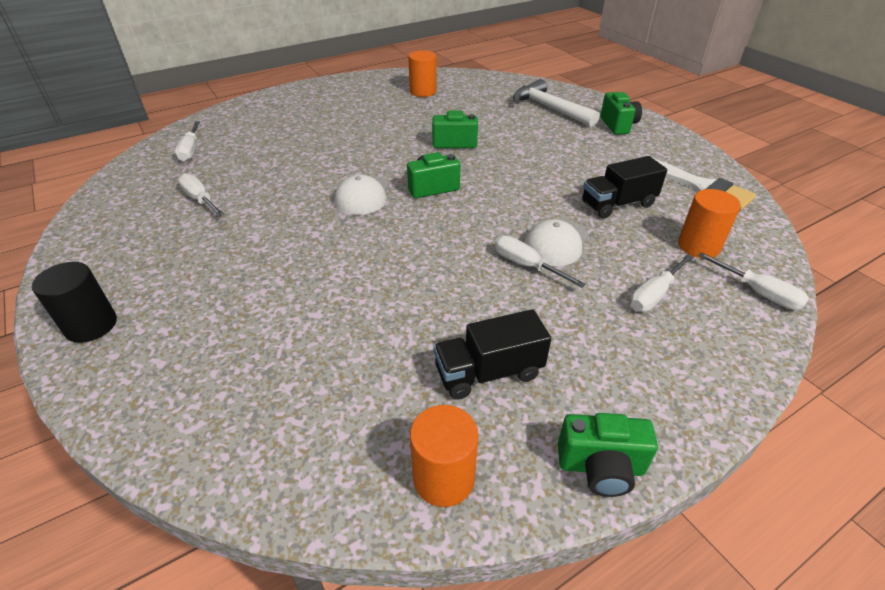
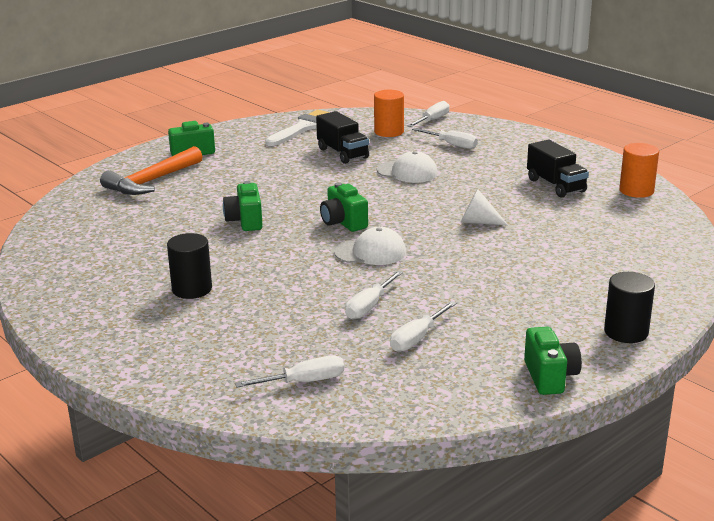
camera: 100 degrees left, 15 degrees down
orange cylinder [408,50,437,97] -> none
white screwdriver [495,236,586,288] -> white screwdriver moved to [345,271,403,319]
white hammer [513,79,600,128] -> orange hammer [100,146,203,195]
green camera [558,413,658,497] -> green camera moved to [524,327,582,395]
none -> black cylinder [167,233,212,299]
none -> white cone [460,189,508,225]

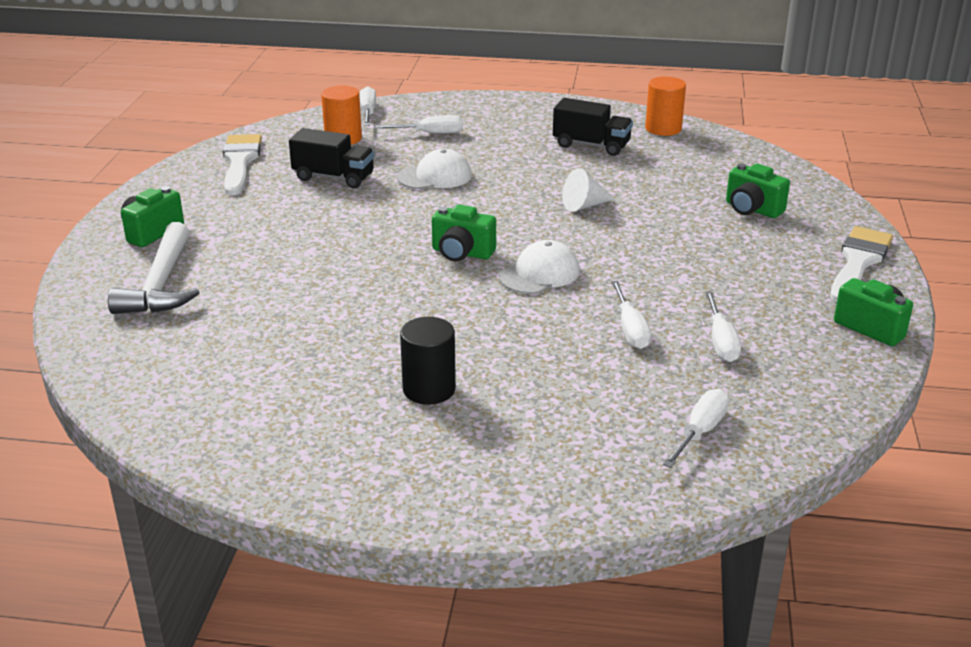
camera: 40 degrees left, 5 degrees up
orange hammer [100,146,203,195] -> white hammer [108,222,200,314]
green camera [223,181,263,231] -> green camera moved to [726,163,790,218]
black cylinder [604,272,655,343] -> white brush [830,226,893,302]

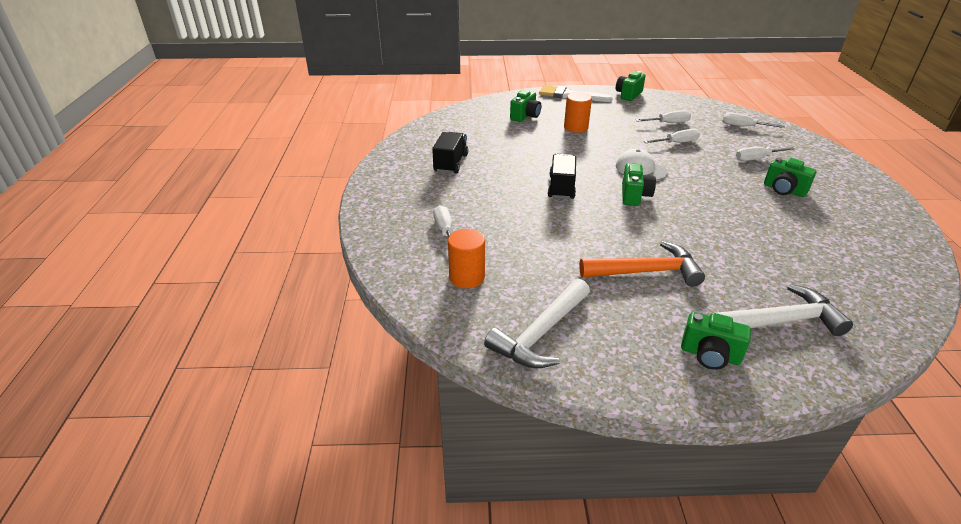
camera: 100 degrees left, 5 degrees up
white brush [223,134,262,195] -> white hammer [484,279,590,369]
black truck [289,128,374,188] -> black truck moved to [548,154,576,199]
white screwdriver [359,86,376,126] -> white screwdriver moved to [736,147,795,161]
white cap [397,149,472,189] -> none
black cylinder [400,317,456,405] -> green camera [764,158,816,197]
white cone [562,168,615,212] -> none
orange cylinder [645,76,686,136] -> orange cylinder moved to [564,92,592,133]
none -> orange hammer [579,241,705,287]

